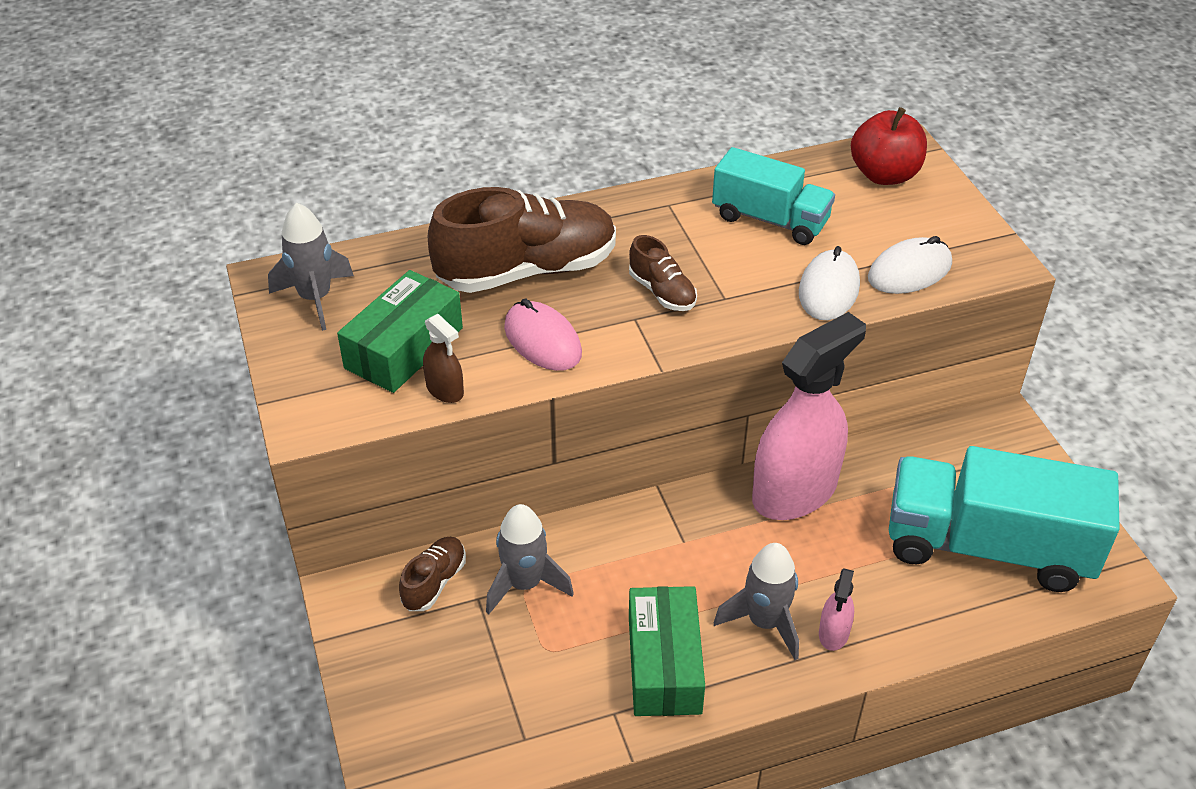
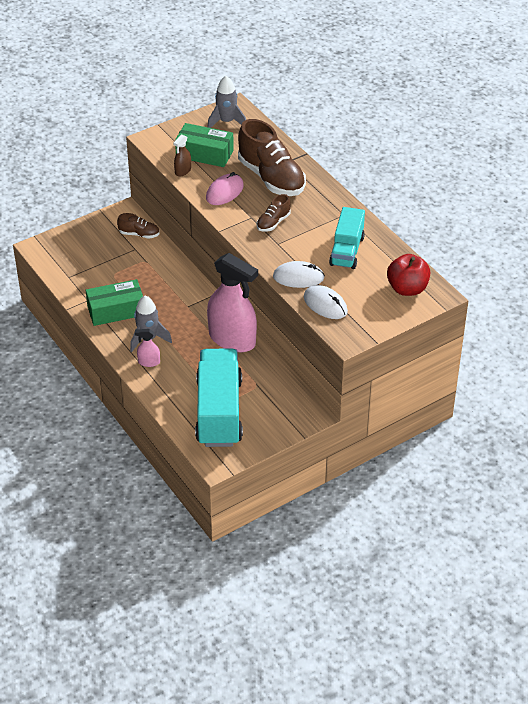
camera: 75 degrees right, 0 degrees up
grey rocket [486,504,574,615] -> none

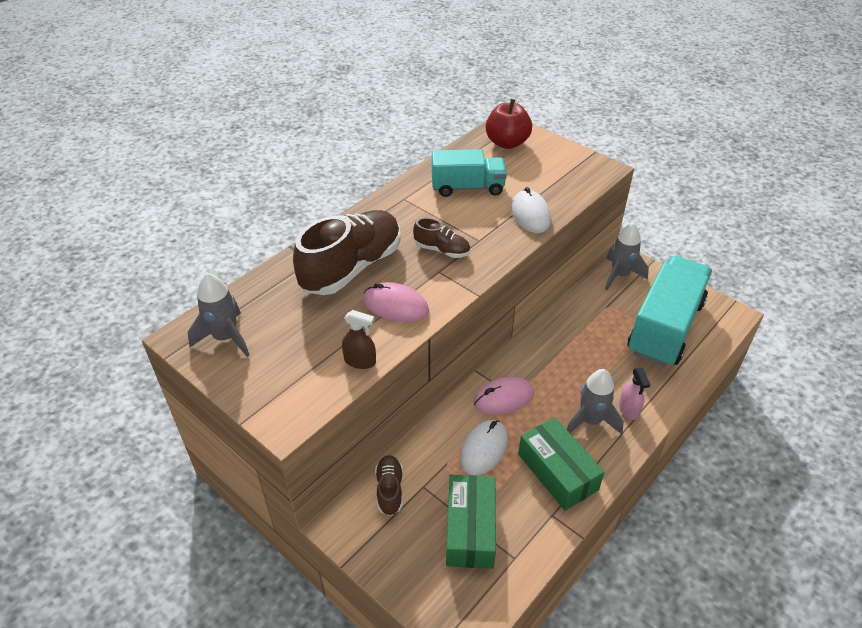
camera: 105 degrees left, 0 degrees up
green box [175,123,234,167] -> green box moved to [446,475,496,569]
turquoise truck [195,348,243,447] -> turquoise truck turned 135 degrees clockwise [628,256,712,367]
pink spray bottle [207,253,258,352] -> none
white mouse [304,285,348,319] -> white mouse moved to [460,420,508,475]
none -> pink mouse [473,377,534,415]
none -> grey rocket [605,223,649,290]

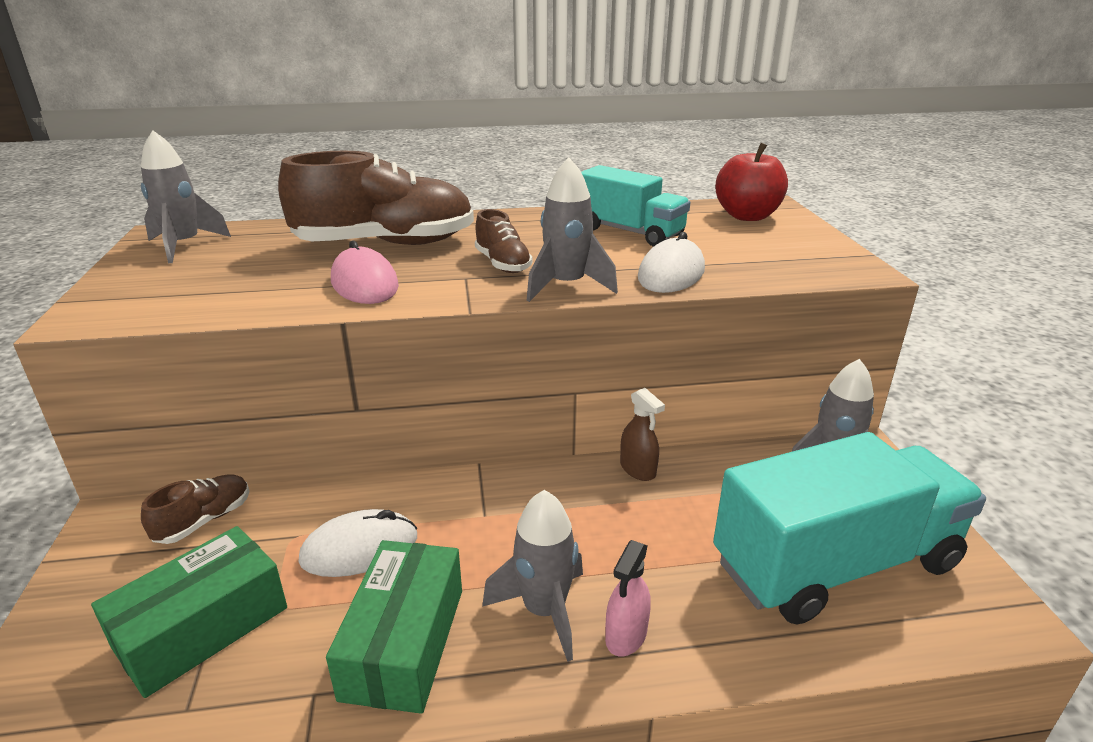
camera: 40 degrees right, 15 degrees down
brown spray bottle [342,310,376,369] -> brown spray bottle moved to [620,388,665,481]
pink mouse [473,377,534,415] -> none
none -> grey rocket [527,158,618,302]

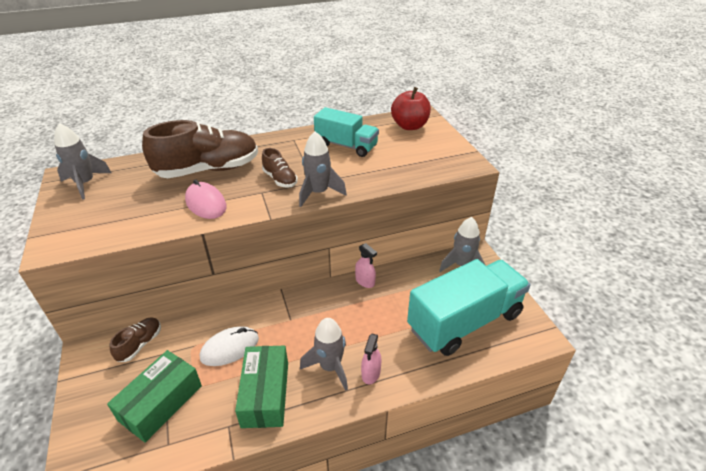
camera: 10 degrees left, 10 degrees up
brown spray bottle [620,388,665,481] -> pink spray bottle [355,243,377,288]
white mouse [638,232,705,293] -> none

